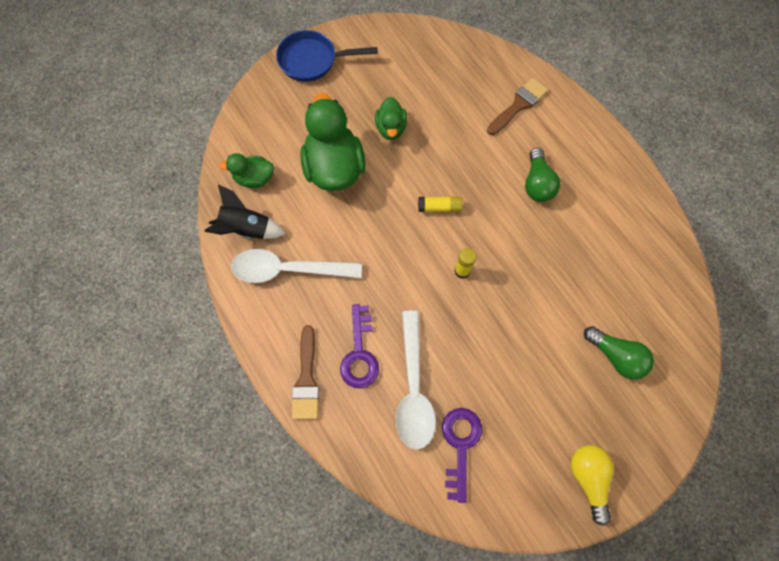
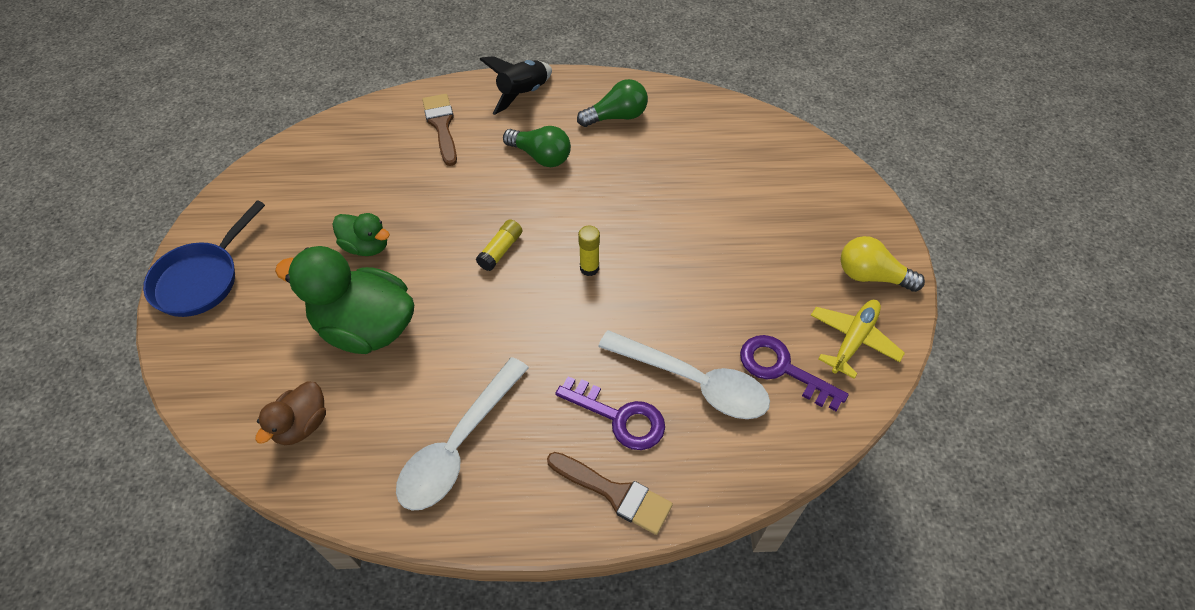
camera: 60 degrees left, 15 degrees down
black rocket [204,185,286,239] -> black rocket moved to [479,56,552,115]
green duck [219,153,274,188] -> brown duck [255,381,326,445]
green light bulb [584,326,654,380] -> green light bulb moved to [577,79,648,127]
none -> yellow plane [811,300,905,379]

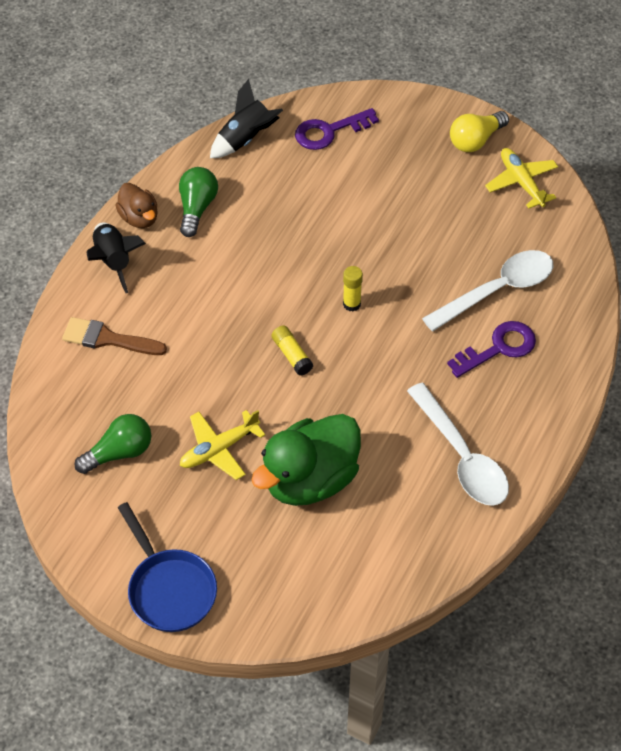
camera: 60 degrees left, 0 degrees up
brown duck [255,381,326,445] -> brown duck moved to [115,183,158,228]
green duck [333,213,390,256] -> yellow plane [180,410,265,480]
green light bulb [503,126,571,167] -> green light bulb moved to [75,414,151,474]
brown brush [547,452,673,535] -> none
purple key [740,335,849,411] -> purple key moved to [295,108,379,150]
none -> black rocket [210,79,283,158]

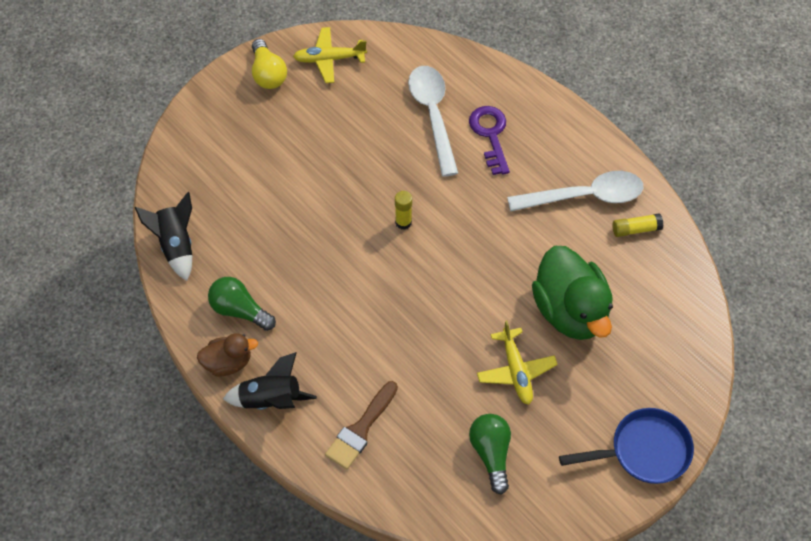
camera: 70 degrees left, 5 degrees up
yellow glue stick [271,325,313,376] -> yellow glue stick moved to [613,213,664,237]
purple key [295,108,379,150] -> none

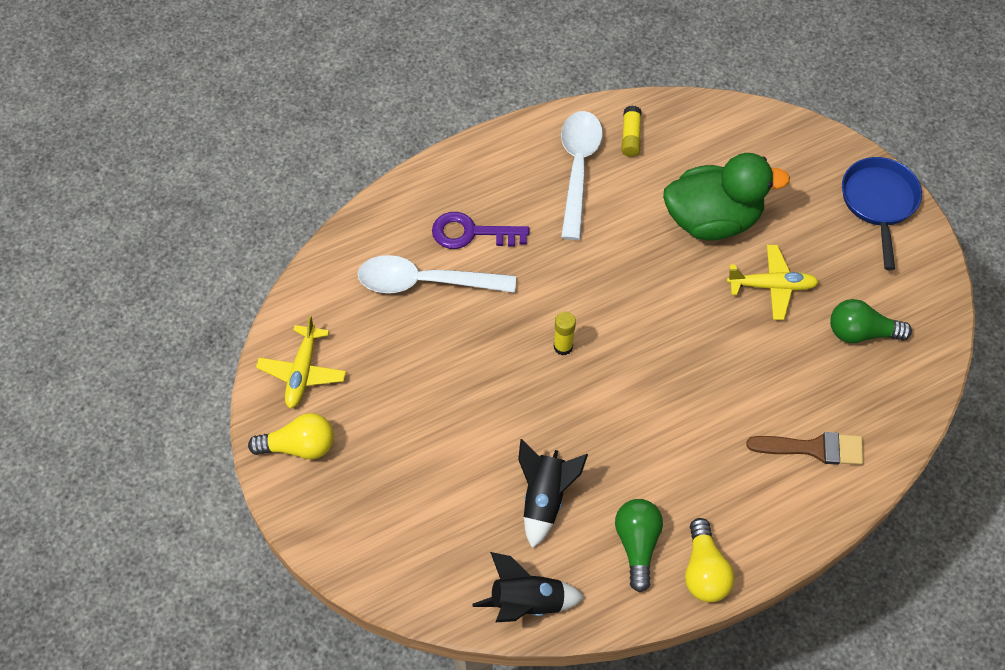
camera: 75 degrees left, 0 degrees up
brown duck [197,333,258,377] -> yellow light bulb [685,518,734,602]
green light bulb [208,277,276,331] -> green light bulb turned 135 degrees clockwise [615,499,663,593]
black rocket [223,352,317,410] -> black rocket moved to [518,439,588,549]
brown brush [325,381,398,470] -> brown brush turned 45 degrees counterclockwise [746,432,864,465]

